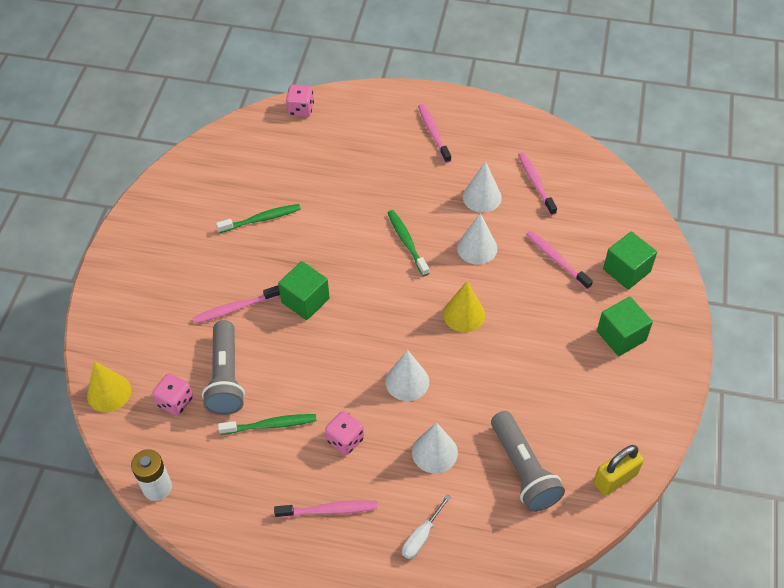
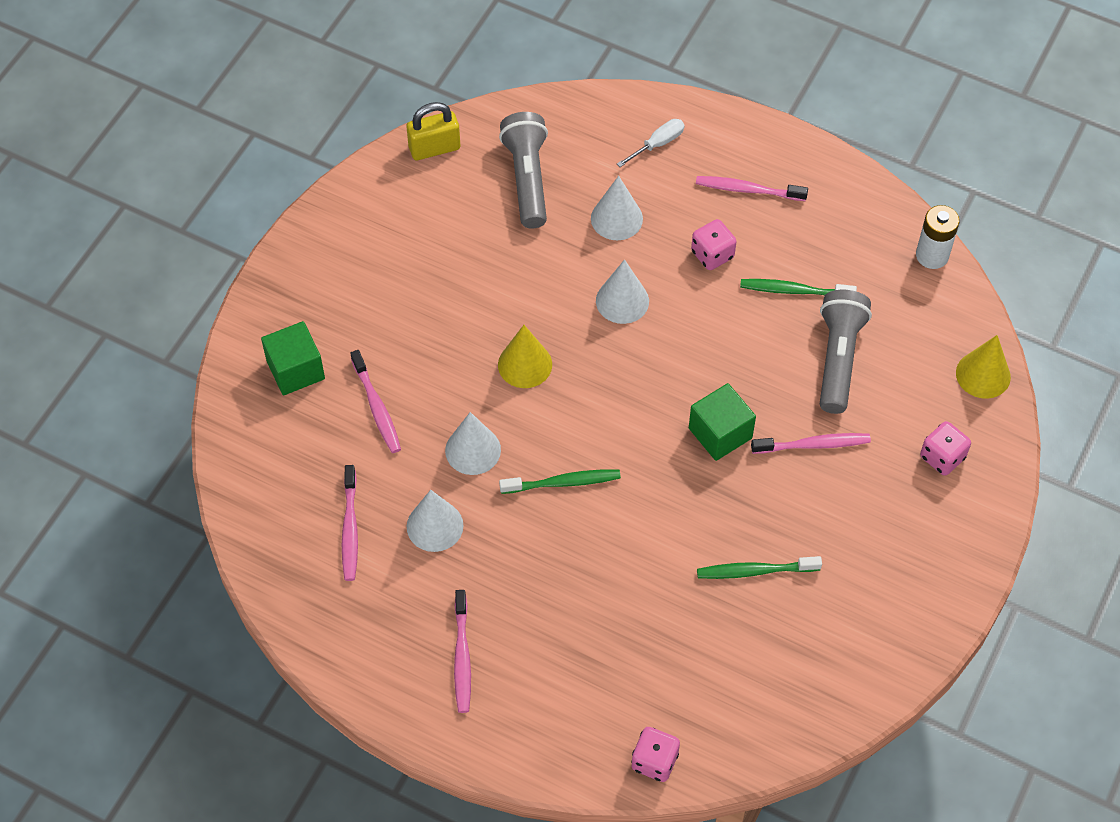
camera: 165 degrees left, 5 degrees up
pink dice [152,373,193,416] -> pink dice moved to [920,421,971,476]
green toothbrush [388,210,429,276] -> green toothbrush turned 90 degrees counterclockwise [499,469,621,494]
green cube [597,297,653,356] -> none

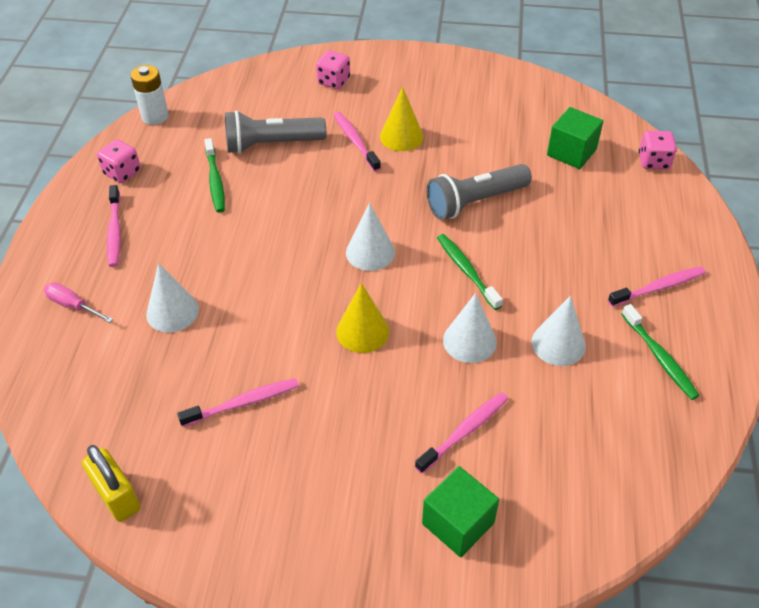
camera: 110 degrees left, 10 degrees down
pink toothbrush [342,465,358,581] -> pink toothbrush moved to [177,378,299,427]
grey flashlight [499,112,548,229] -> grey flashlight moved to [426,164,532,220]
white cone [596,260,649,324] -> white cone moved to [346,203,395,271]
white screwdriver [617,119,685,167] -> pink screwdriver [44,282,113,323]
green cube [689,383,756,461] -> green cube moved to [547,107,603,169]
pink dice [691,219,737,270] -> pink dice moved to [97,139,141,183]
green toothbrush [697,556,822,579] -> green toothbrush moved to [622,304,700,400]
yellow cone [956,335,1011,399] -> yellow cone moved to [380,87,424,151]

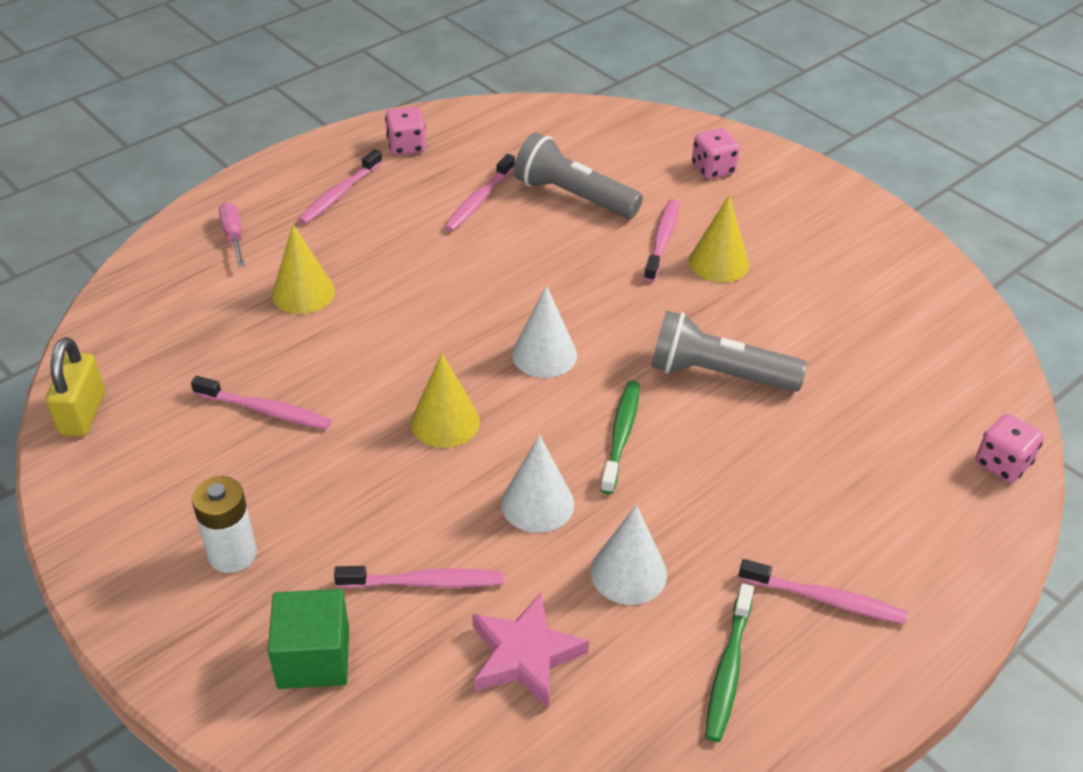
camera: 40 degrees right, 5 degrees down
white battery [130,65,169,125] -> white battery moved to [192,476,257,573]
white cone [146,263,199,333] -> yellow cone [272,224,335,314]
green toothbrush [205,138,225,213] -> pink toothbrush [444,154,515,232]
green cube [547,107,603,169] -> none
none -> pink star [472,593,589,708]

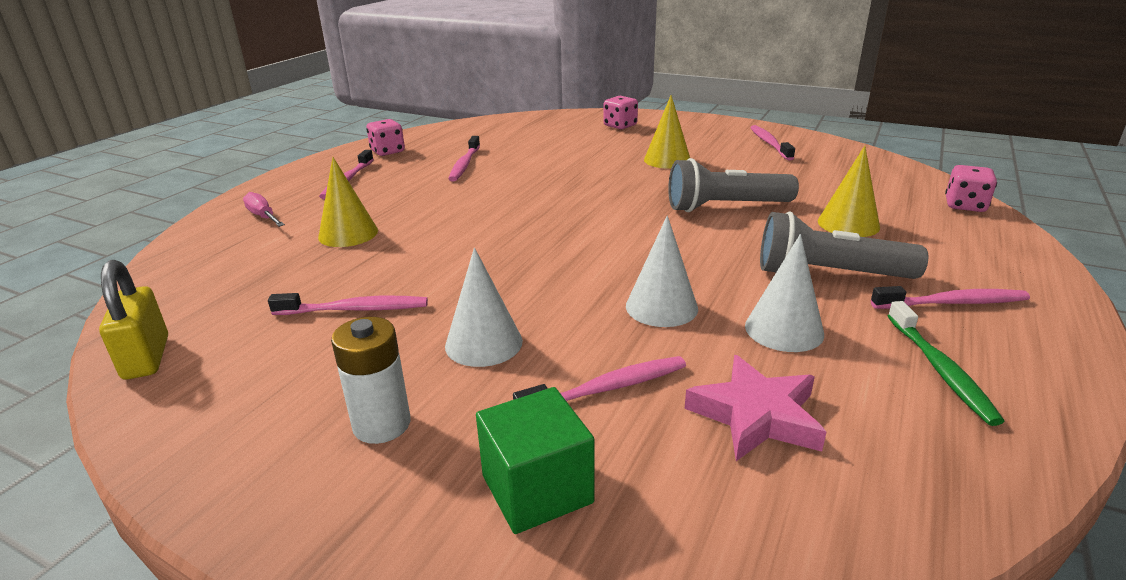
camera: 20 degrees left, 15 degrees down
yellow cone [411,353,480,448] -> yellow cone moved to [818,146,880,237]
white cone [512,286,577,378] -> white cone moved to [445,248,523,367]
grey flashlight [514,133,643,219] -> grey flashlight moved to [760,211,928,279]
green toothbrush [600,381,640,494] -> none
pink toothbrush [644,199,679,282] -> pink toothbrush moved to [750,125,795,161]

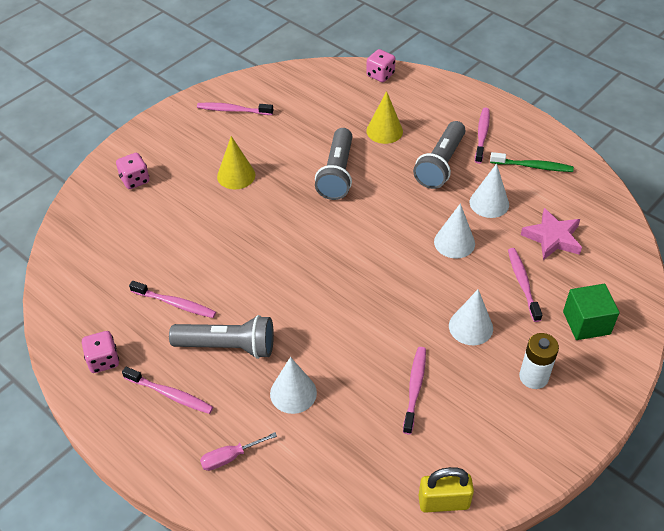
camera: 75 degrees left, 20 degrees up
yellow cone [318,157,378,247] -> white cone [270,357,317,414]
none -> grey flashlight [169,315,274,359]

